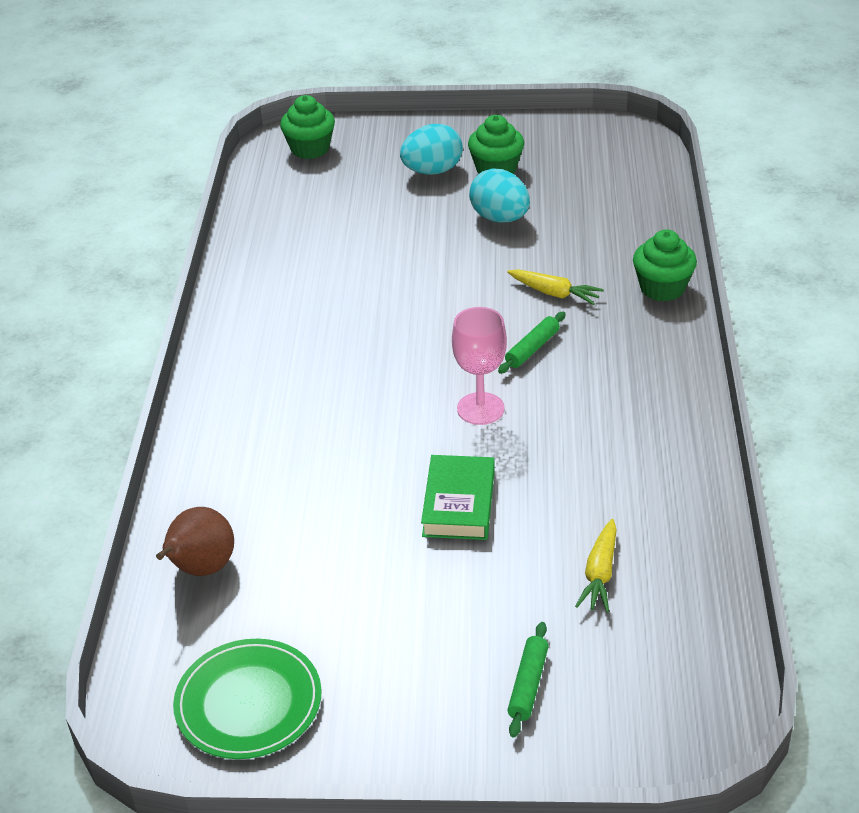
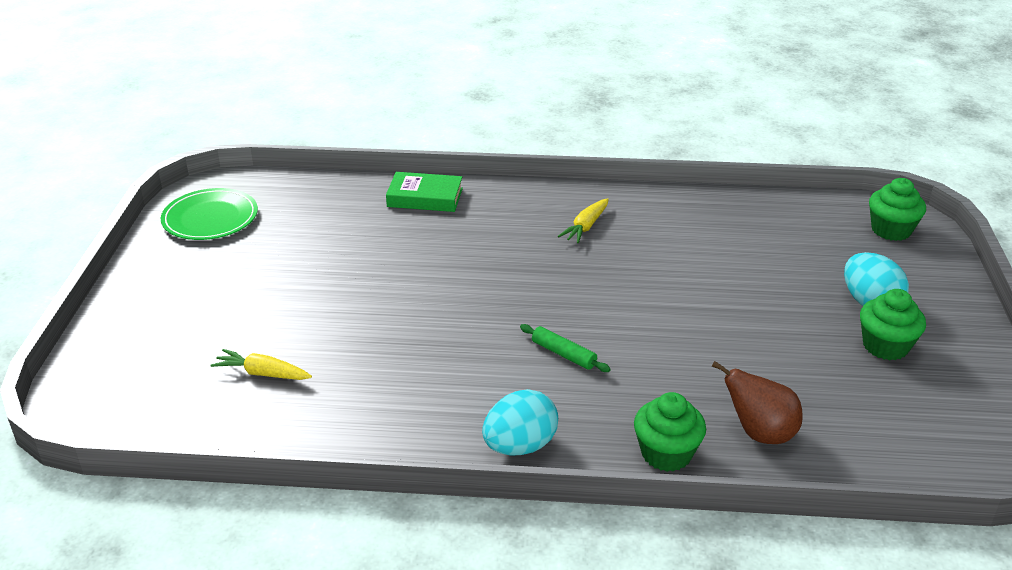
camera: 90 degrees right, 5 degrees down
brown pear [156,507,234,576] -> brown pear moved to [712,361,803,444]
green book [421,455,495,540] -> green book moved to [386,172,463,212]
pink goblet [452,307,507,425] -> none
turquoise egg [469,169,530,222] -> turquoise egg moved to [482,389,558,455]
yellow carrot [507,269,604,305] -> yellow carrot moved to [558,198,609,243]
green rolling pin [508,622,549,737] -> none

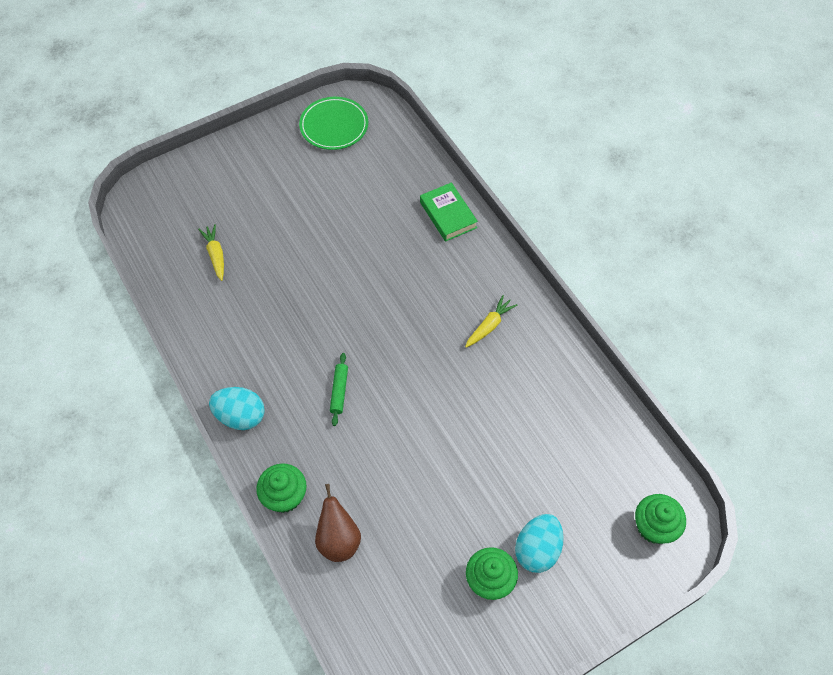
camera: 55 degrees right, 25 degrees up
yellow carrot [558,198,609,243] -> yellow carrot turned 135 degrees clockwise [465,295,517,348]

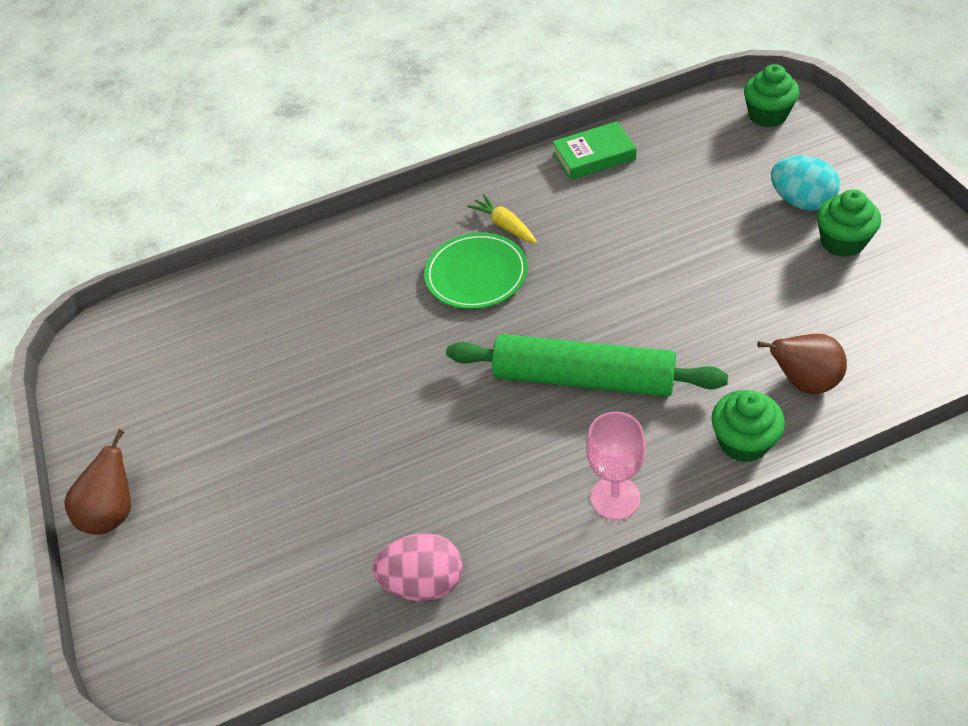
camera: 75 degrees left, 10 degrees down
yellow carrot [198,224,224,281] -> none
turquoise egg [209,387,265,430] -> pink goblet [586,412,646,520]
green plate [299,97,368,150] -> green plate moved to [424,233,528,309]
green rolling pin [330,353,348,426] -> green rolling pin [446,334,728,397], size x2.47
green book [420,182,478,242] -> green book moved to [552,121,636,180]
none -> brown pear [64,429,131,535]
none -> pink egg [373,533,463,601]

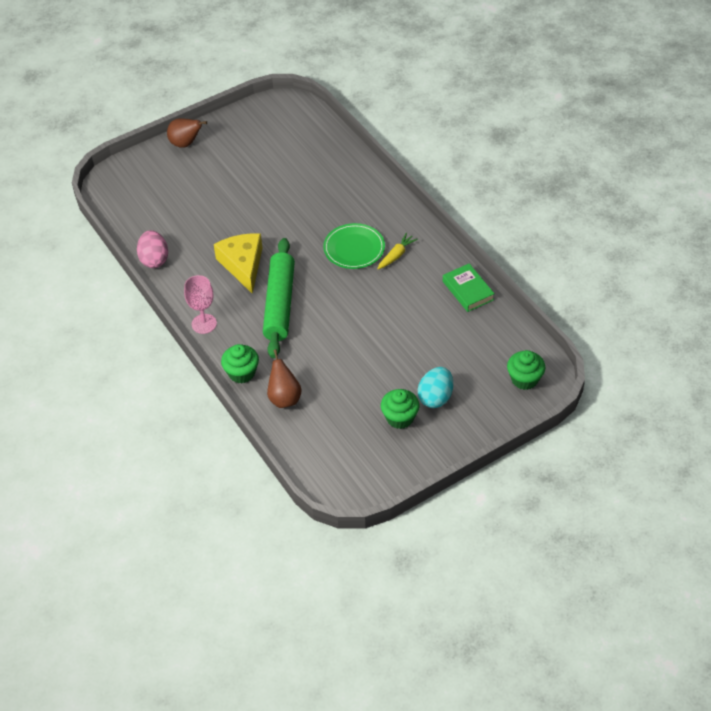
camera: 75 degrees right, 0 degrees up
none -> yellow cheese [214,233,262,294]

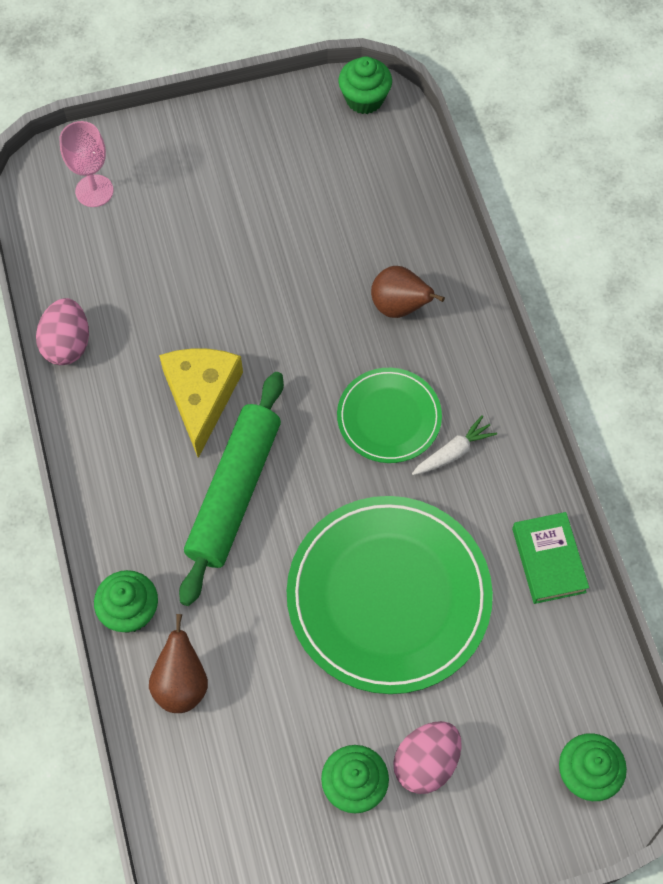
camera: 15 degrees right, 15 degrees up
brown pear [167,118,207,148] -> brown pear moved to [371,266,445,318]
pink goblet [184,275,217,334] -> pink goblet moved to [60,121,113,207]
yellow carrot [377,233,418,269] -> white carrot [412,415,497,475]
turquoise egg [418,367,453,408] -> pink egg [393,721,462,794]
none -> green plate [287,496,493,694]
none -> green cupcake [338,56,392,114]

